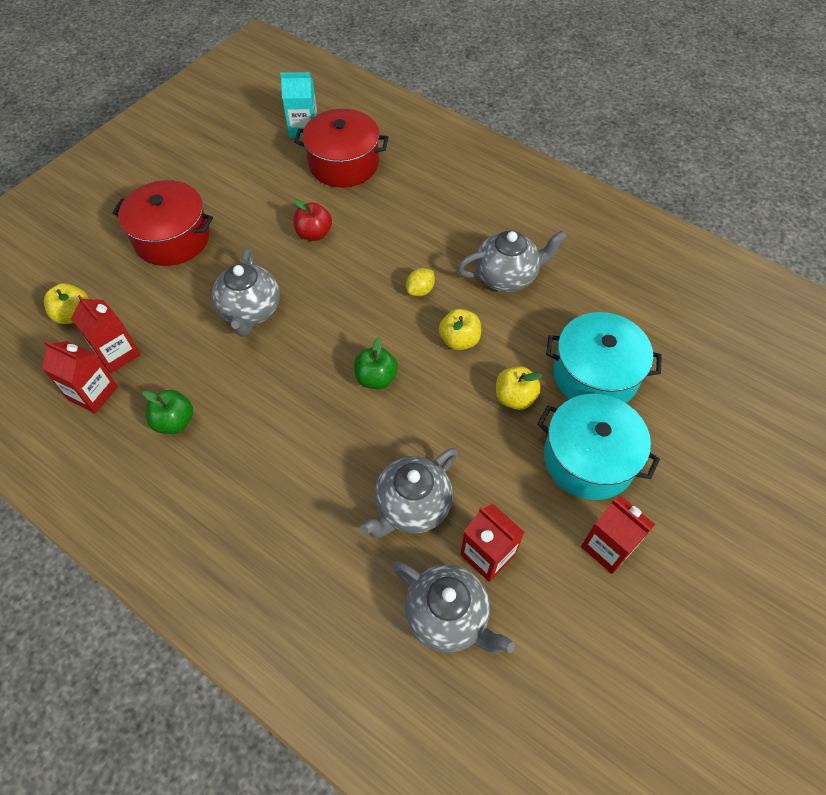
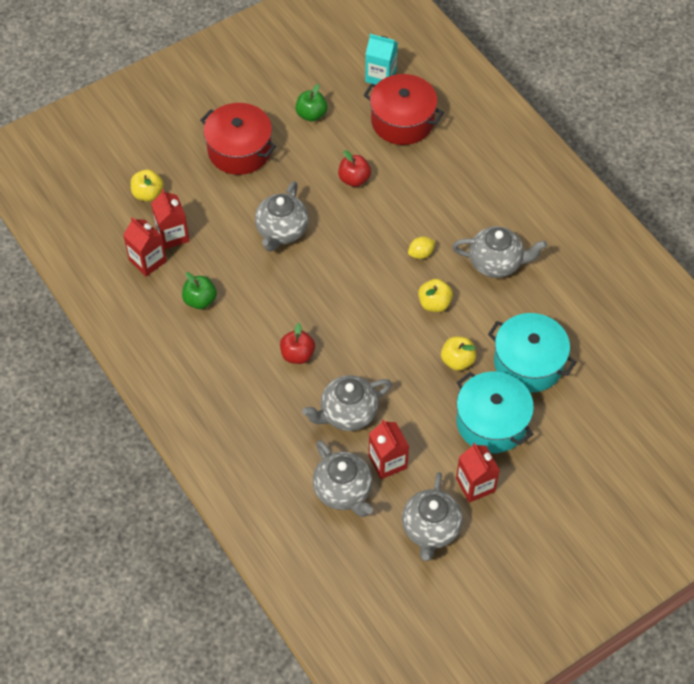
camera: 20 degrees right, 0 degrees up
green apple [354,337,398,389] -> green apple moved to [295,84,328,122]
none -> red apple [280,323,315,364]
none -> grey teapot [402,472,463,561]

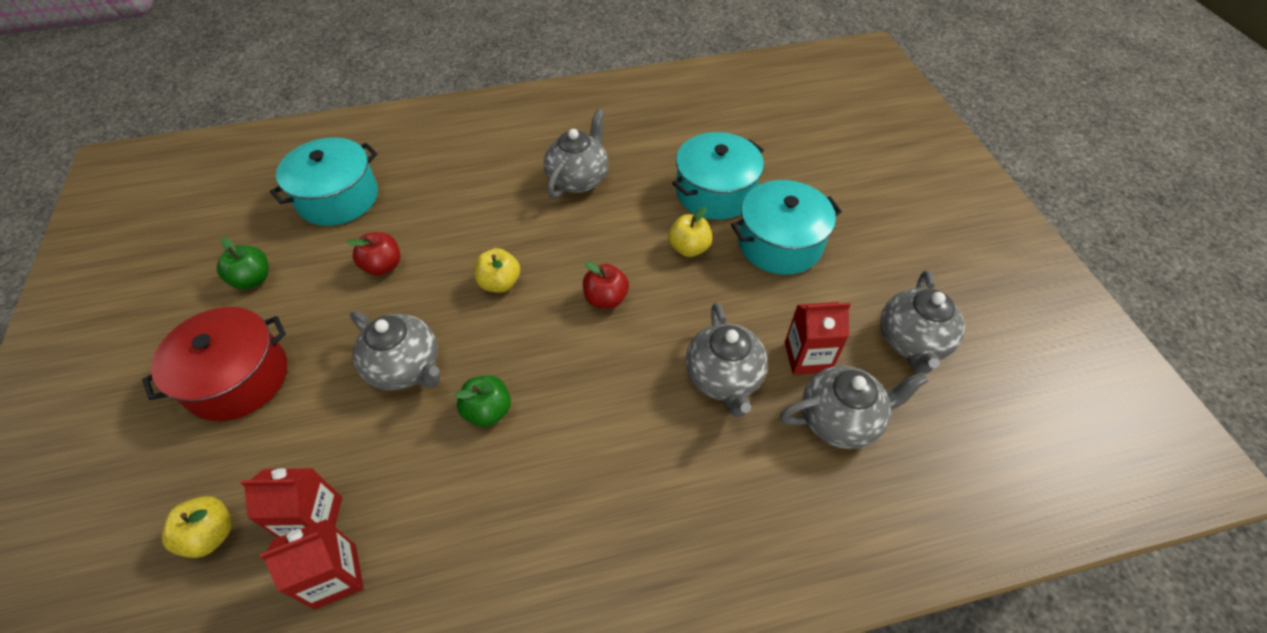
camera: 70 degrees left, 5 degrees down
green apple [182,272,217,309] -> green apple moved to [454,375,511,427]
red apple [280,323,315,364] -> red apple moved to [583,261,629,309]
red pot [364,74,444,145] -> turquoise pot [270,137,378,226]
turquoise carton [365,34,398,85] -> none
grey teapot [402,472,463,561] -> grey teapot turned 75 degrees clockwise [880,270,965,374]
yellow lemon [408,236,436,259] -> none
yellow apple [418,279,453,312] -> yellow apple moved to [474,248,520,293]
red carton [456,443,500,503] -> none

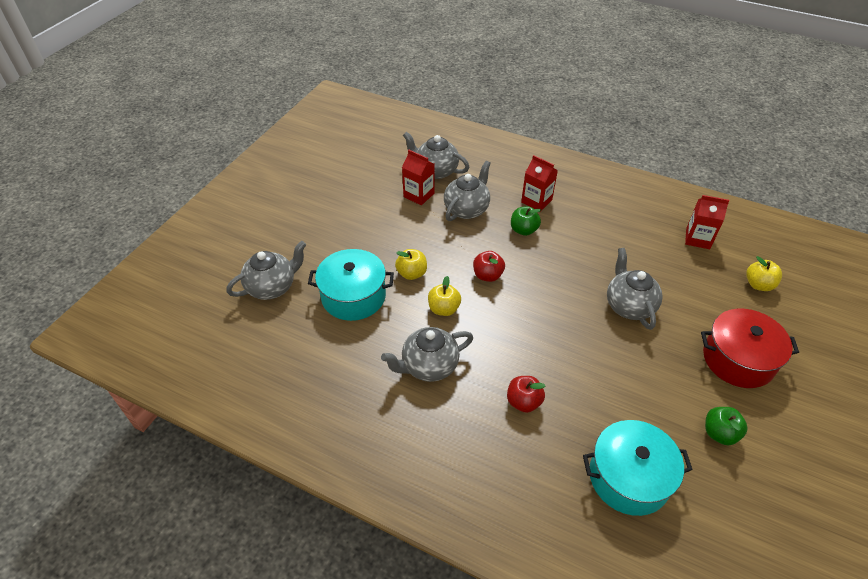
camera: 140 degrees left, 5 degrees down
red carton [240,468,342,538] -> red carton moved to [521,155,558,212]
red apple [347,232,400,276] -> red apple moved to [507,376,545,413]
green apple [454,375,511,427] -> green apple moved to [511,206,541,236]
yellow apple [474,248,520,293] -> yellow apple moved to [428,276,461,316]
turquoise pot [731,180,842,275] -> none
grey teapot [880,270,965,374] -> grey teapot moved to [226,241,306,300]

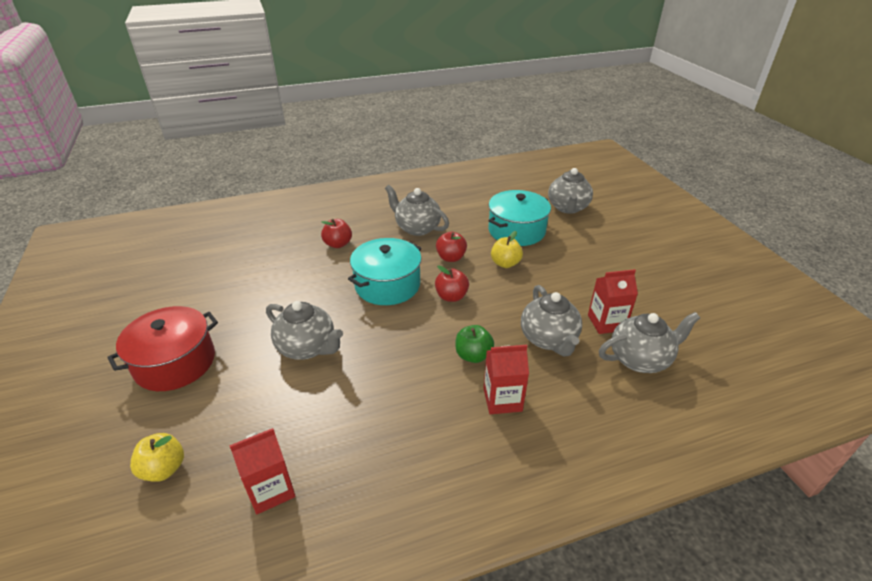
camera: 135 degrees right, 10 degrees down
grey teapot [381,327,473,382] -> grey teapot turned 75 degrees counterclockwise [385,185,449,236]
yellow apple [428,276,461,316] -> red apple [436,232,467,262]
turquoise pot [583,420,693,516] -> turquoise pot moved to [348,238,421,305]
green apple [705,407,748,445] -> none

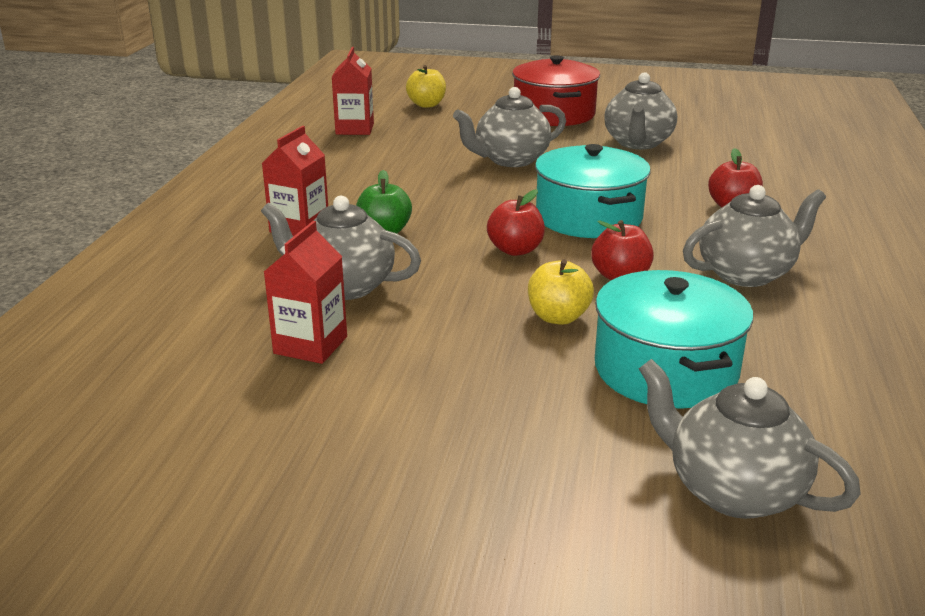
camera: 120 degrees right, 10 degrees down
grey teapot [599,312,700,373] -> grey teapot moved to [605,72,677,149]

